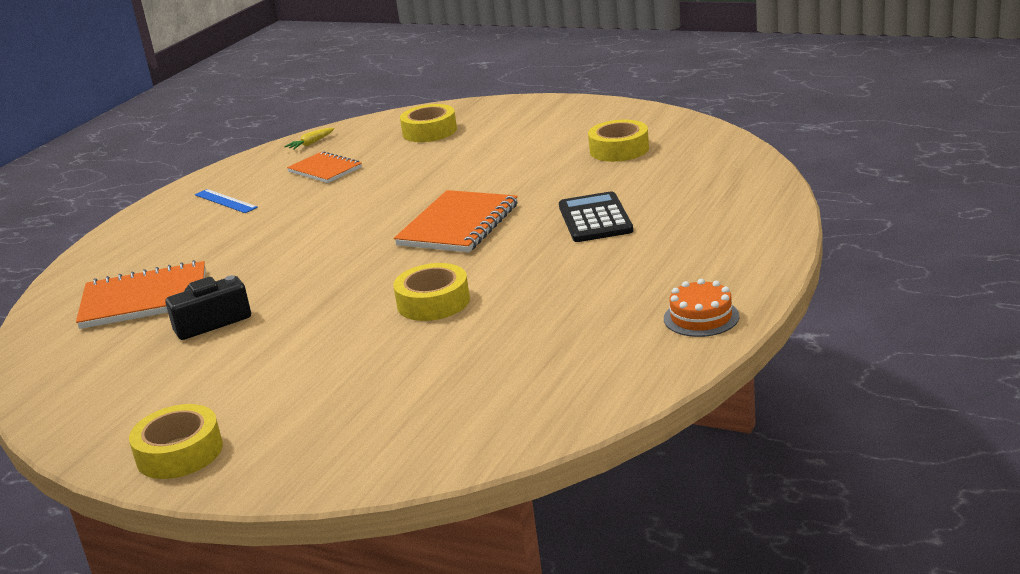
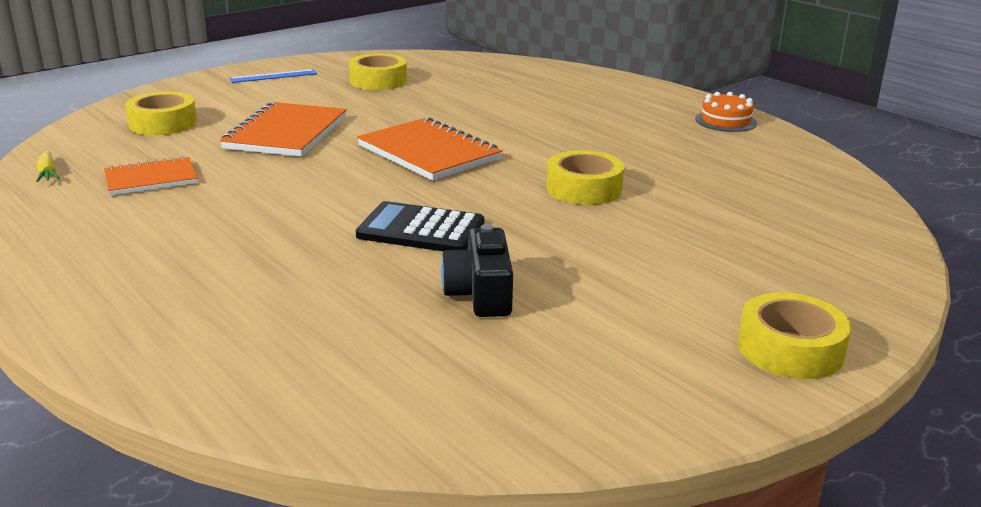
camera: 70 degrees left, 0 degrees up
orange notebook [76,260,205,329] -> orange notebook moved to [220,102,347,157]
blue ruler [195,189,258,213] -> blue ruler moved to [230,69,317,83]
black calculator [559,191,633,242] -> black calculator moved to [356,201,484,251]

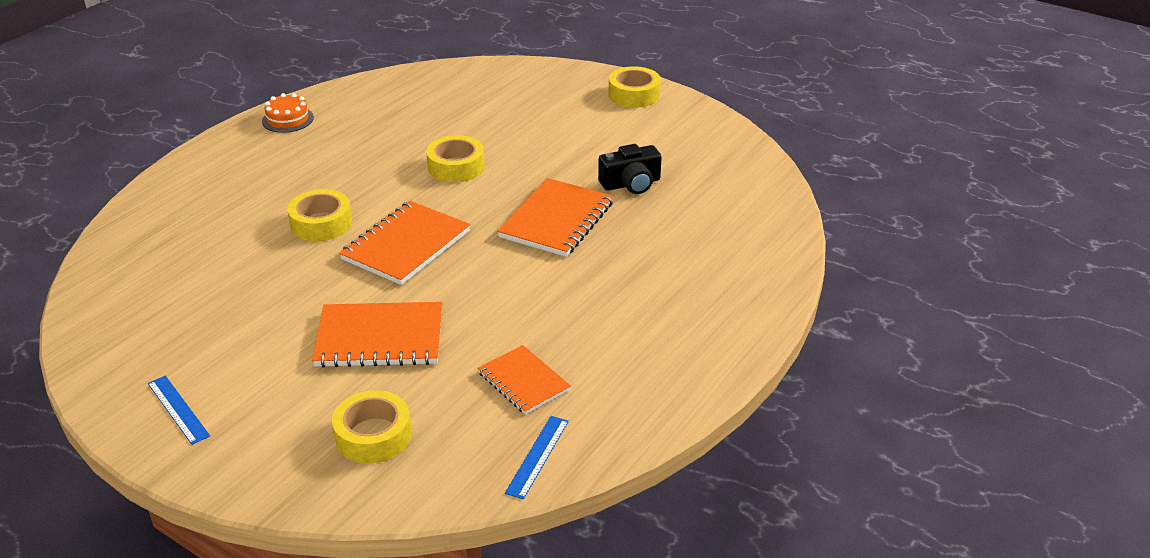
camera: 105 degrees left, 10 degrees up
yellow carrot [36,151,60,182] -> blue ruler [505,416,569,499]
yellow tape [349,54,407,90] -> yellow tape moved to [288,189,352,241]
black calculator [356,201,484,251] -> orange notebook [497,178,614,257]

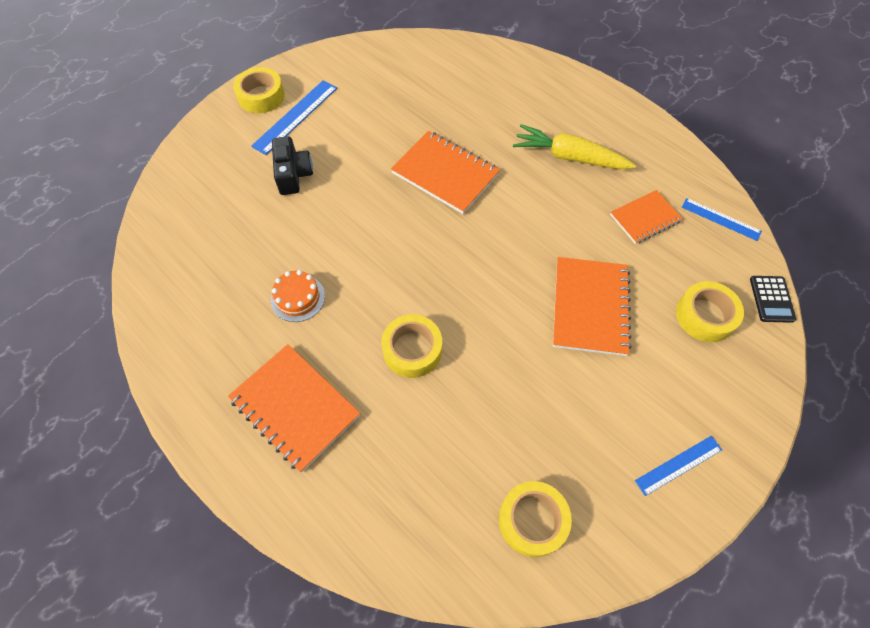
camera: 80 degrees left, 25 degrees up
orange cake [262,93,314,133] -> orange cake moved to [271,270,325,322]
orange notebook [339,201,470,285] -> orange notebook moved to [228,344,360,472]
yellow tape [426,135,485,182] -> yellow tape moved to [499,481,572,557]
black camera [598,144,662,194] -> black camera moved to [272,136,313,195]
none -> blue ruler [251,81,337,155]
none -> yellow carrot [513,124,636,169]
none -> black calculator [750,276,796,323]

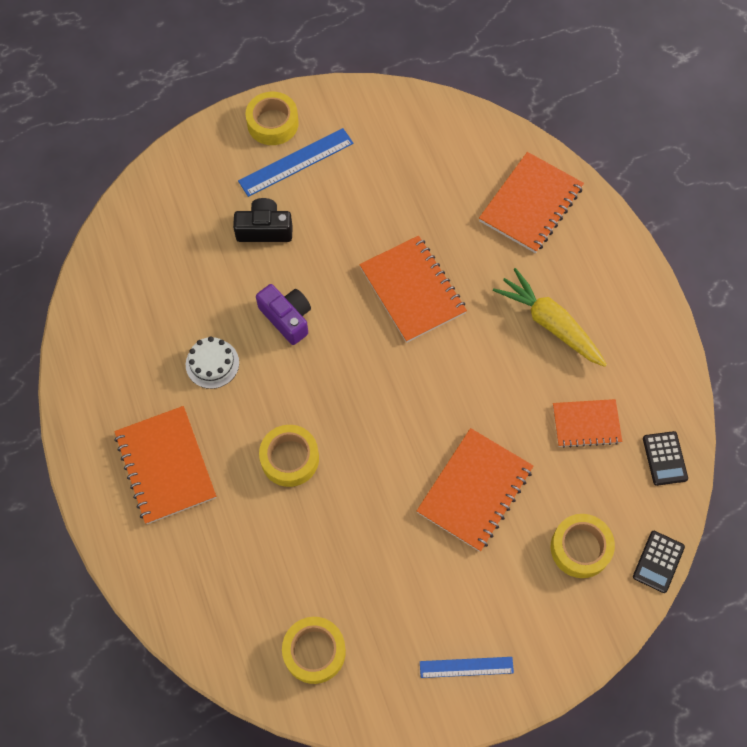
camera: 25 degrees right, 5 degrees up
orange cake [271,270,325,322] -> white cake [186,337,239,389]
black camera [272,136,313,195] -> black camera turned 105 degrees counterclockwise [233,198,293,242]
blue ruler [682,198,762,241] -> black calculator [643,431,688,486]
none -> purple camera [256,284,311,345]
none -> orange notebook [479,152,584,253]

